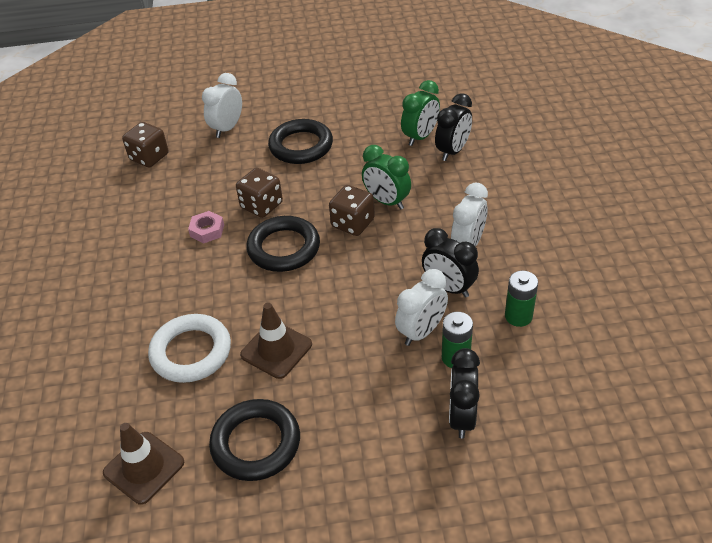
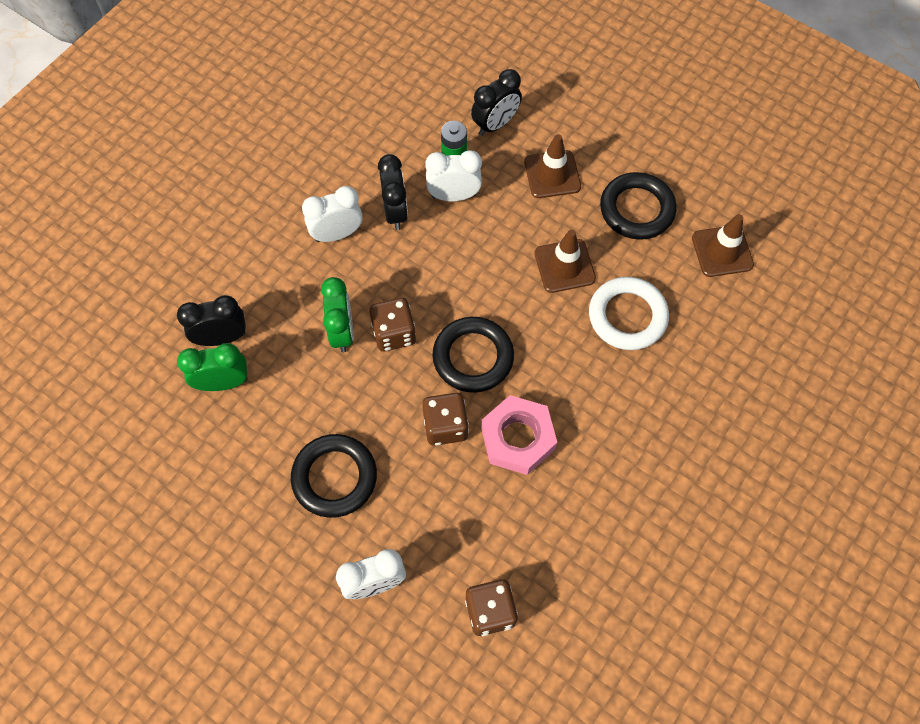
camera: 140 degrees left, 20 degrees up
pink nut [188,211,224,243] -> pink nut [481,395,557,475], size x1.82
green battery [505,271,538,327] -> none
none -> brown traffic cone [524,134,581,198]

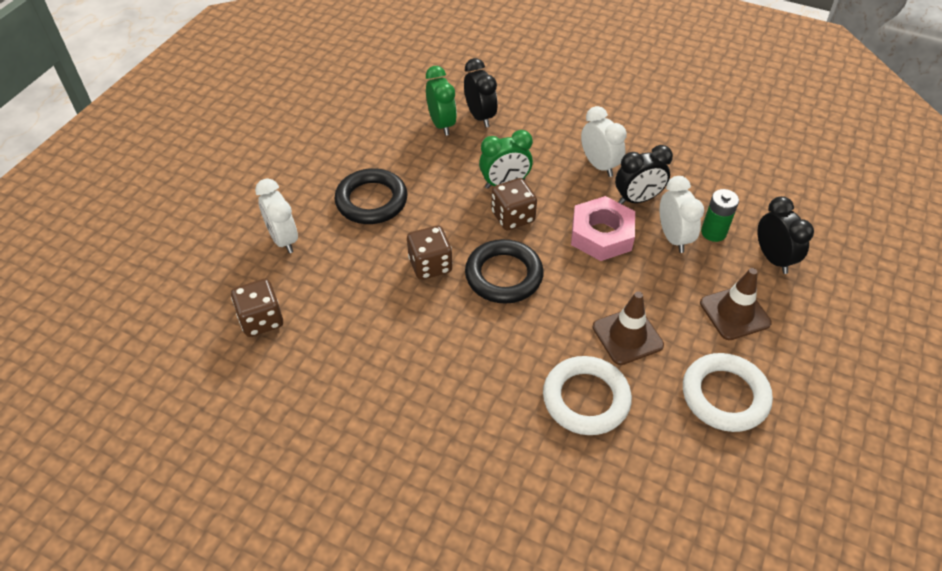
camera: 80 degrees right, 15 degrees down
black clock [471,69,522,136] -> black clock turned 150 degrees counterclockwise [758,196,814,274]
pink nut [481,395,557,475] -> pink nut moved to [571,196,635,261]
black ring [600,172,677,240] -> white ring [683,353,773,432]
brown traffic cone [692,214,754,277] -> none

